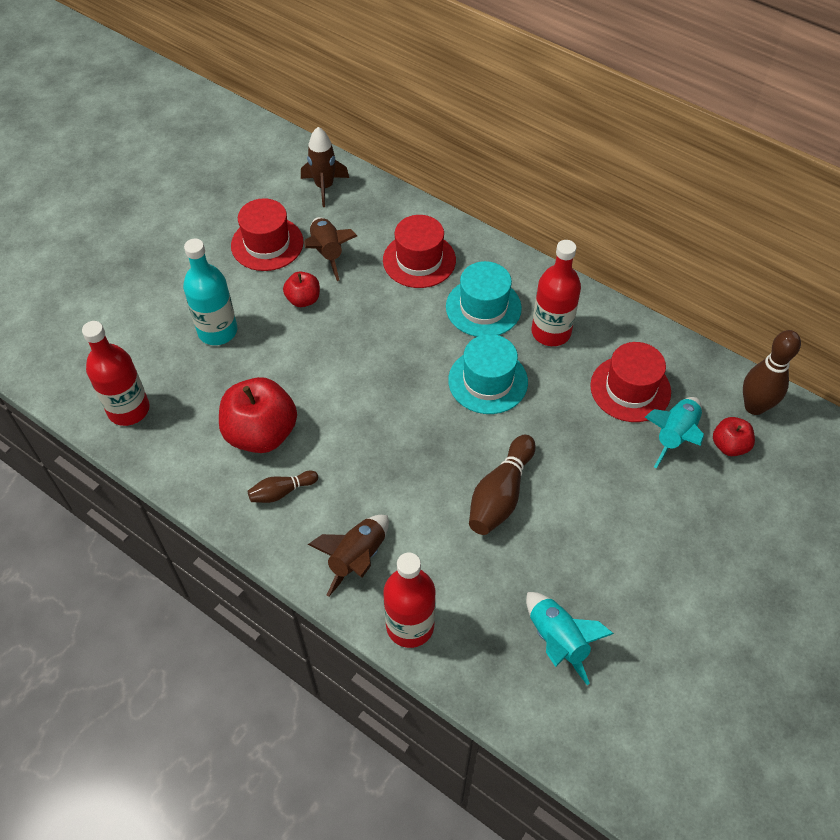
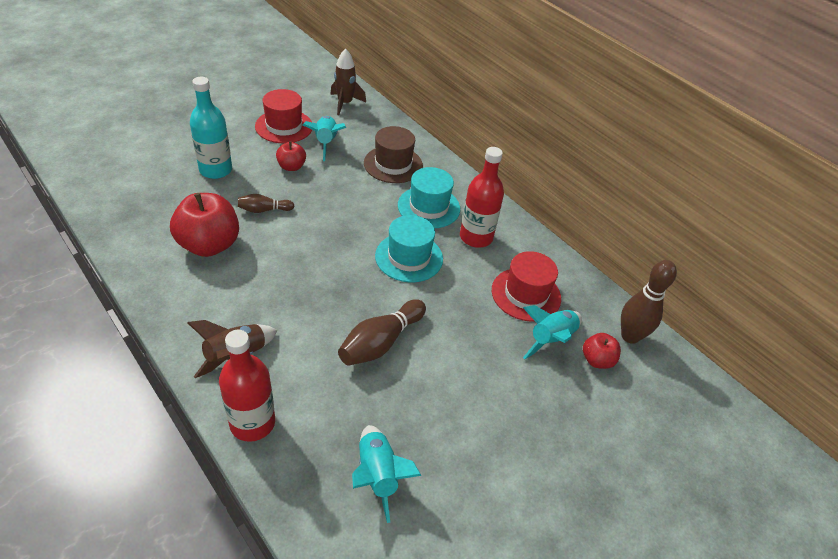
camera: 10 degrees right, 10 degrees down
red bottle [82,321,150,426] -> none
brown bowling pin [248,471,318,503] -> brown bowling pin moved to [238,194,294,213]
brown rocket [304,217,357,281] -> turquoise rocket [303,116,346,161]
red hat [383,215,456,288] -> brown hat [364,126,423,183]

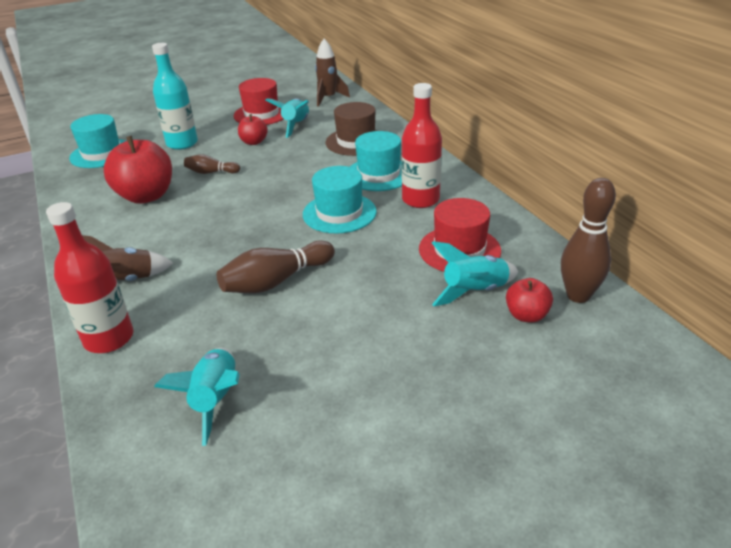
camera: 20 degrees right, 10 degrees down
none -> turquoise hat [69,114,126,168]

